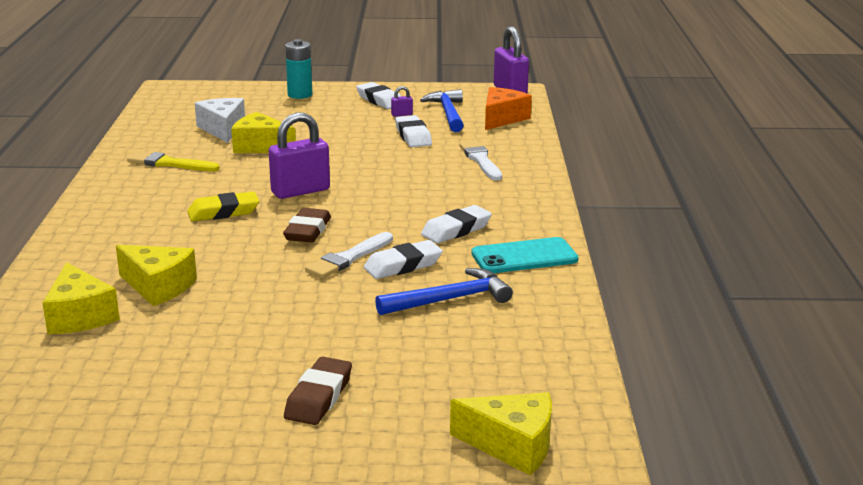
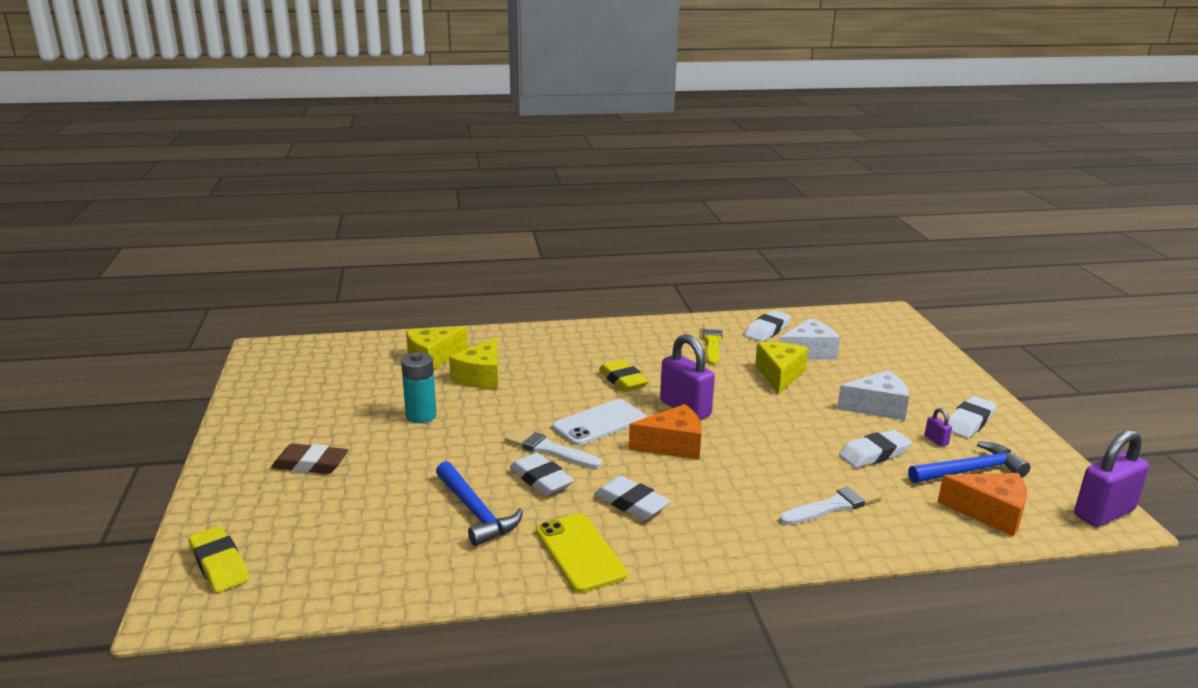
camera: 80 degrees right, 0 degrees up
brown eraser [283,208,331,243] -> white phone [553,399,646,446]
turquoise battery [285,39,312,99] -> turquoise battery moved to [401,352,437,423]
yellow cheese [450,392,552,475] -> yellow eraser [188,526,250,593]
turquoise phone [472,237,579,273] -> yellow phone [536,513,628,593]
none -> orange cheese [629,404,702,459]
none -> white eraser [745,310,791,342]
none -> white cheese [837,370,909,420]

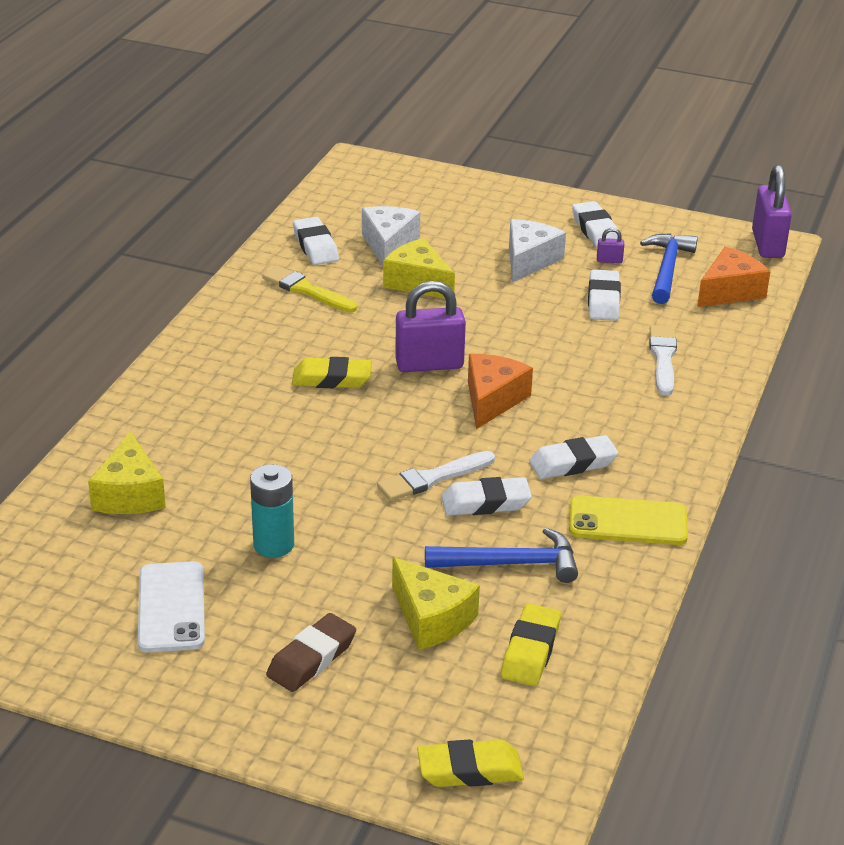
camera: 60 degrees left, 10 degrees up
yellow cheese [449,337,498,389] -> yellow cheese moved to [392,557,480,650]
white phone [553,399,646,446] -> white phone moved to [138,561,205,652]
none -> yellow eraser [501,604,561,686]

